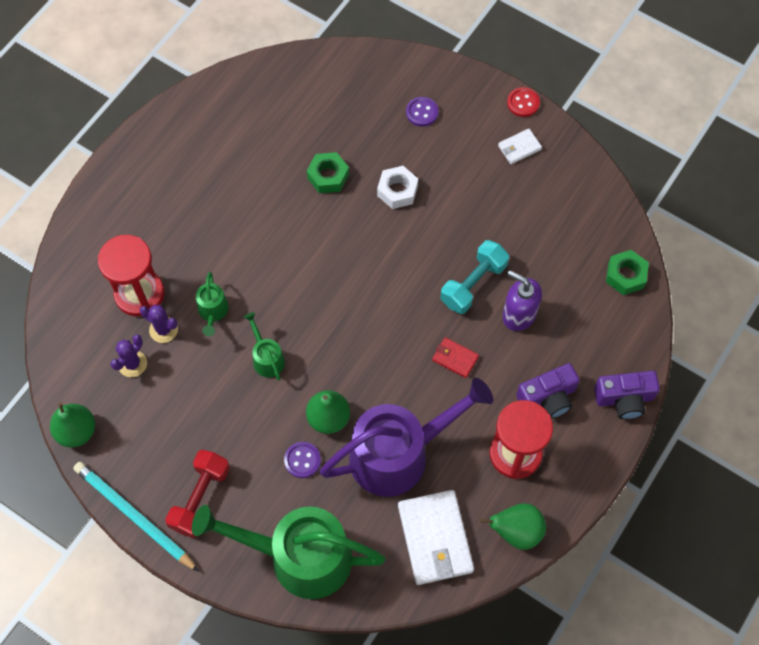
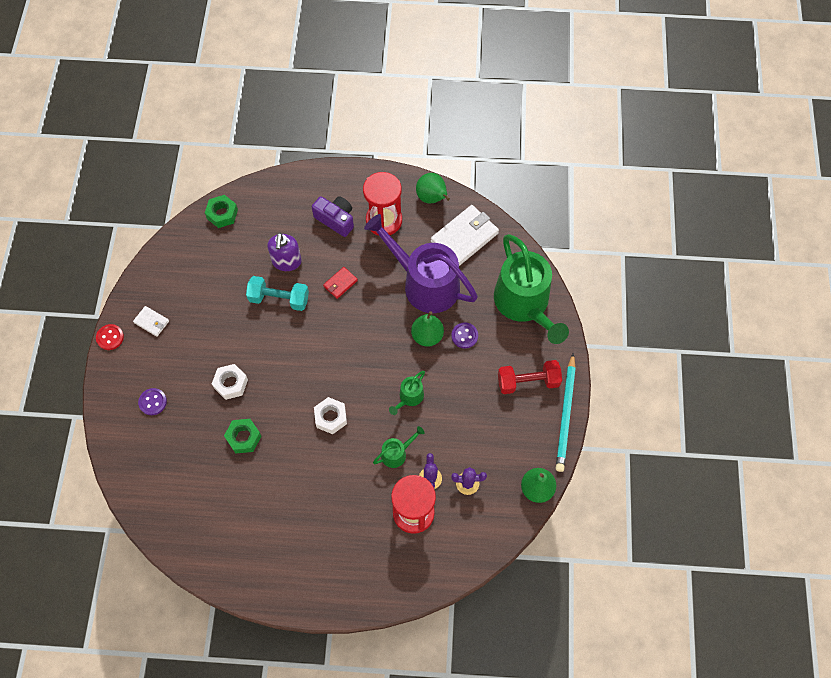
camera: 120 degrees left, 0 degrees up
red wallet [432,337,479,378] -> red wallet turned 45 degrees clockwise [323,267,358,299]
purple camera [594,371,660,420] -> none
none -> white nut [314,397,347,434]

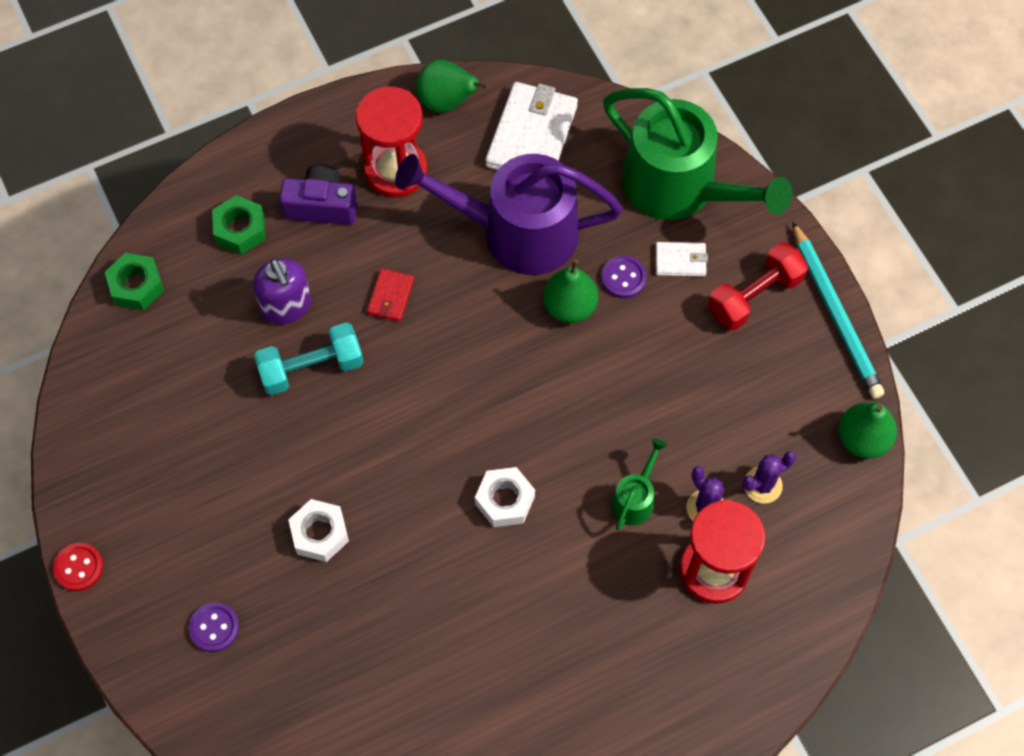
camera: 30 degrees left, 0 degrees up
white wallet [133,306,169,337] -> white wallet moved to [656,242,708,277]
green nut [224,419,262,454] -> green nut moved to [212,195,265,255]
green watering can [389,371,425,415] -> none

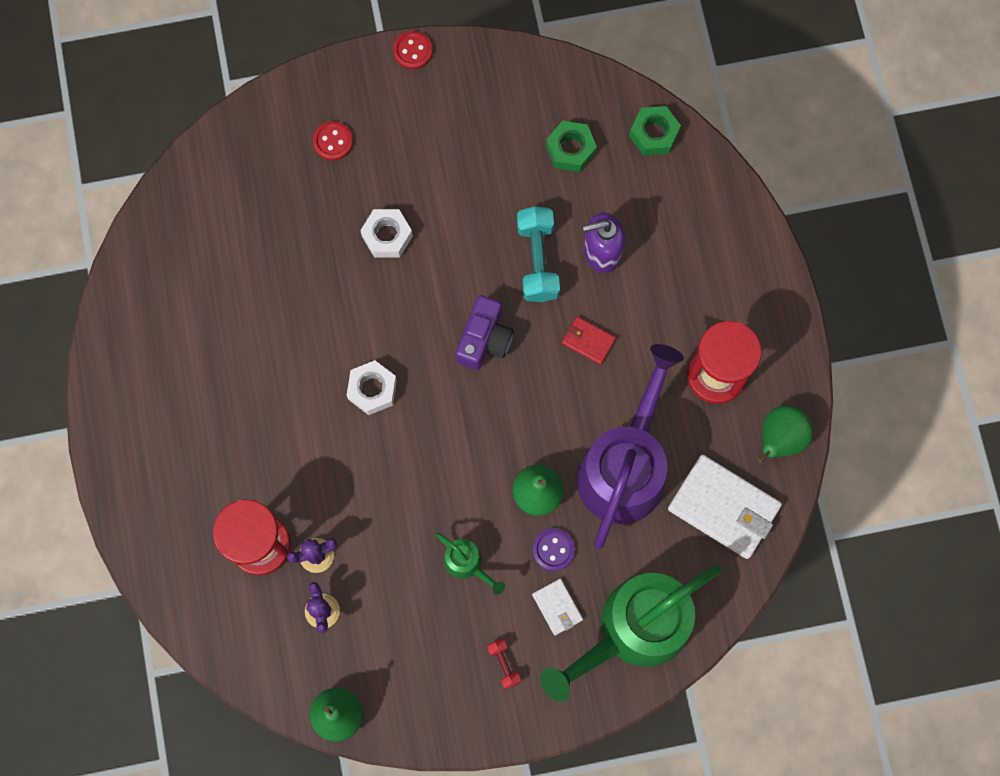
camera: 105 degrees right, 10 degrees up
purple button [189,603,239,652] -> red button [313,121,353,160]
green nut [212,195,265,255] -> green nut moved to [546,121,597,172]
purple camera [279,164,357,225] -> purple camera moved to [456,295,514,370]
green watering can [611,438,667,530] -> green watering can moved to [435,532,505,595]
white wallet [656,242,708,277] -> white wallet turned 45 degrees counterclockwise [532,579,583,635]
red dumbbell [708,242,808,330] -> red dumbbell [487,639,521,689], size x0.50
turquoise pencil [792,221,884,399] -> none

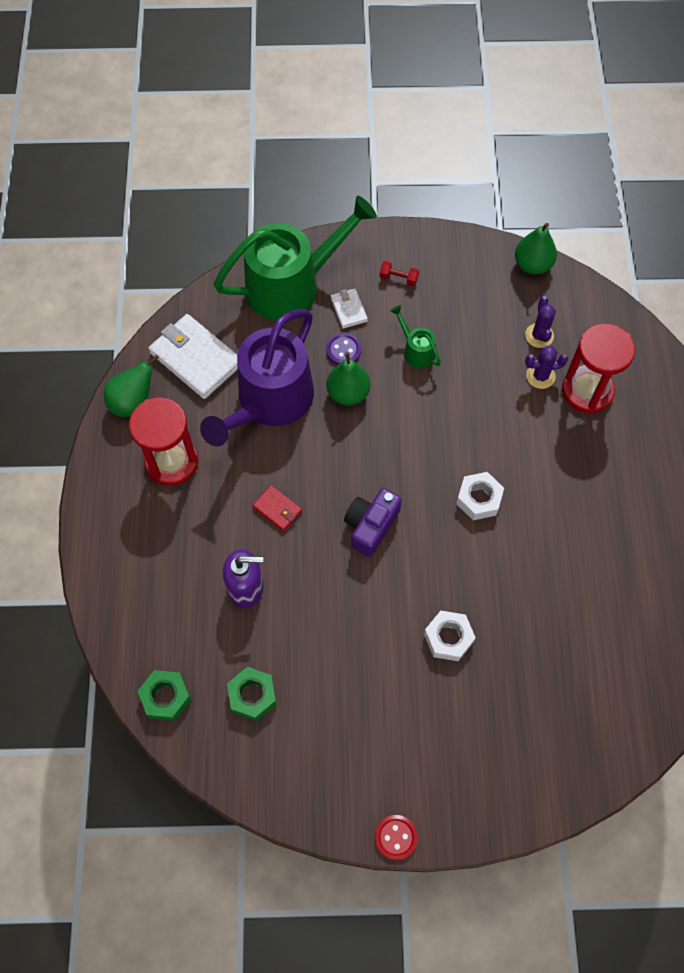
camera: 170 degrees left, 10 degrees down
red button [313,121,353,160] -> none
red dumbbell [487,639,521,689] -> red dumbbell turned 60 degrees counterclockwise [380,261,419,286]
turquoise dumbbell [517,206,560,302] -> none

